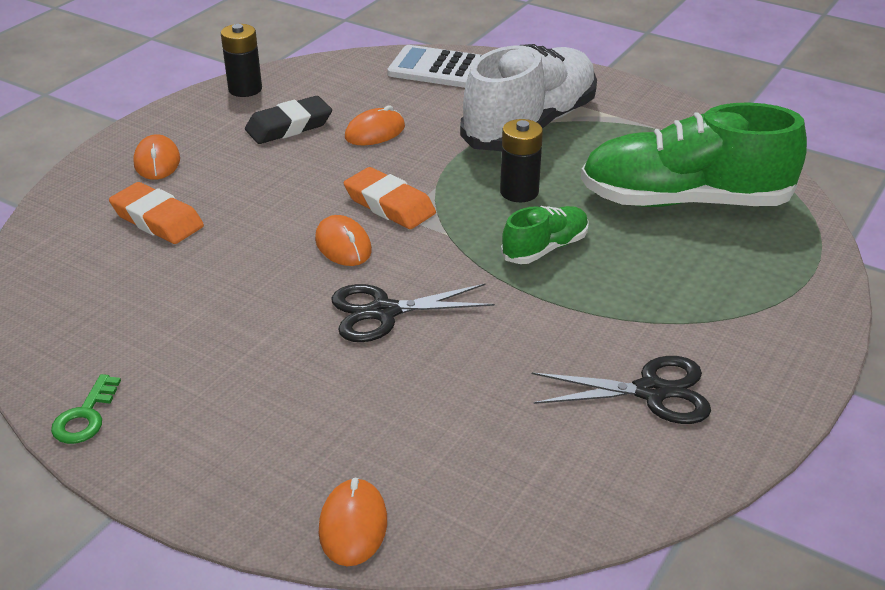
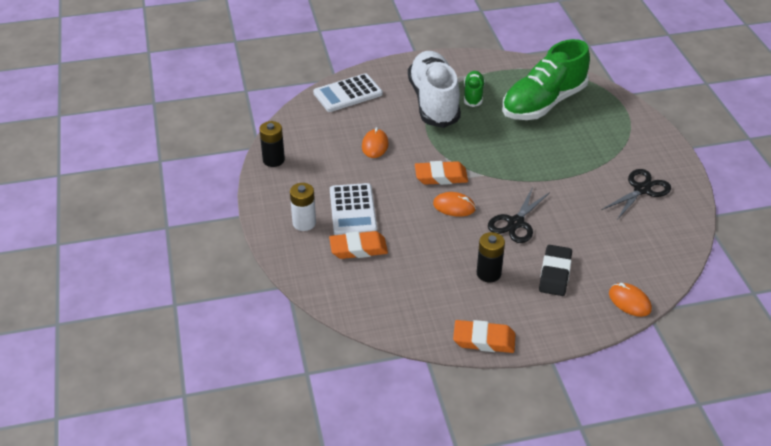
camera: 45 degrees left, 5 degrees up
green key [51,374,121,444] -> orange eraser [453,320,515,353]
orange mouse [133,134,180,180] -> white battery [290,183,316,231]
black eraser [245,96,332,144] -> black eraser moved to [539,245,572,296]
black battery [500,119,543,202] -> black battery moved to [477,232,505,282]
green shoe [501,206,589,264] -> green shoe moved to [464,71,485,107]
none -> white calculator [330,183,377,235]

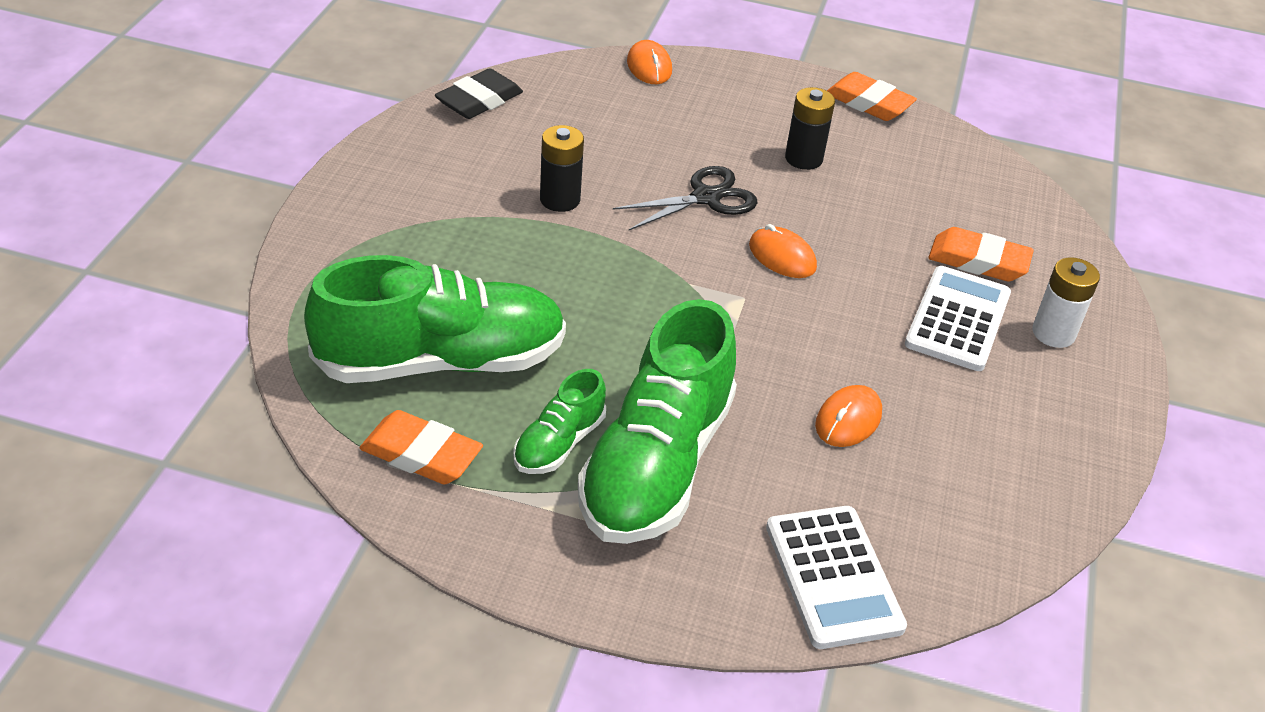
camera: 155 degrees left, 0 degrees up
black battery [259,121,285,167] -> black battery moved to [540,125,584,212]
white calculator [313,73,383,112] -> white calculator turned 75 degrees clockwise [766,506,907,649]
white shoe [408,51,461,128] -> green shoe [578,299,737,544]
orange eraser [415,161,468,185] -> orange eraser moved to [360,410,483,485]
black eraser [539,245,572,296] -> black eraser moved to [435,68,523,119]
black scissors [601,169,671,220] -> none

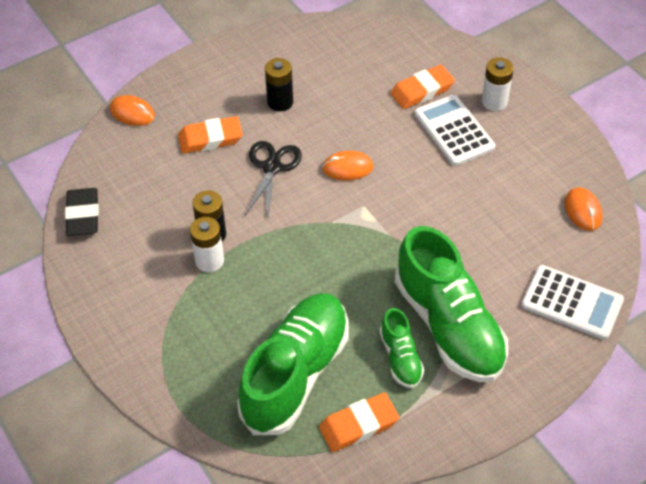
camera: 45 degrees left, 10 degrees up
orange mouse [815,385,882,447] -> orange mouse moved to [565,187,603,231]
orange eraser [827,72,917,121] -> orange eraser moved to [178,116,243,154]
none -> white battery [190,217,224,272]

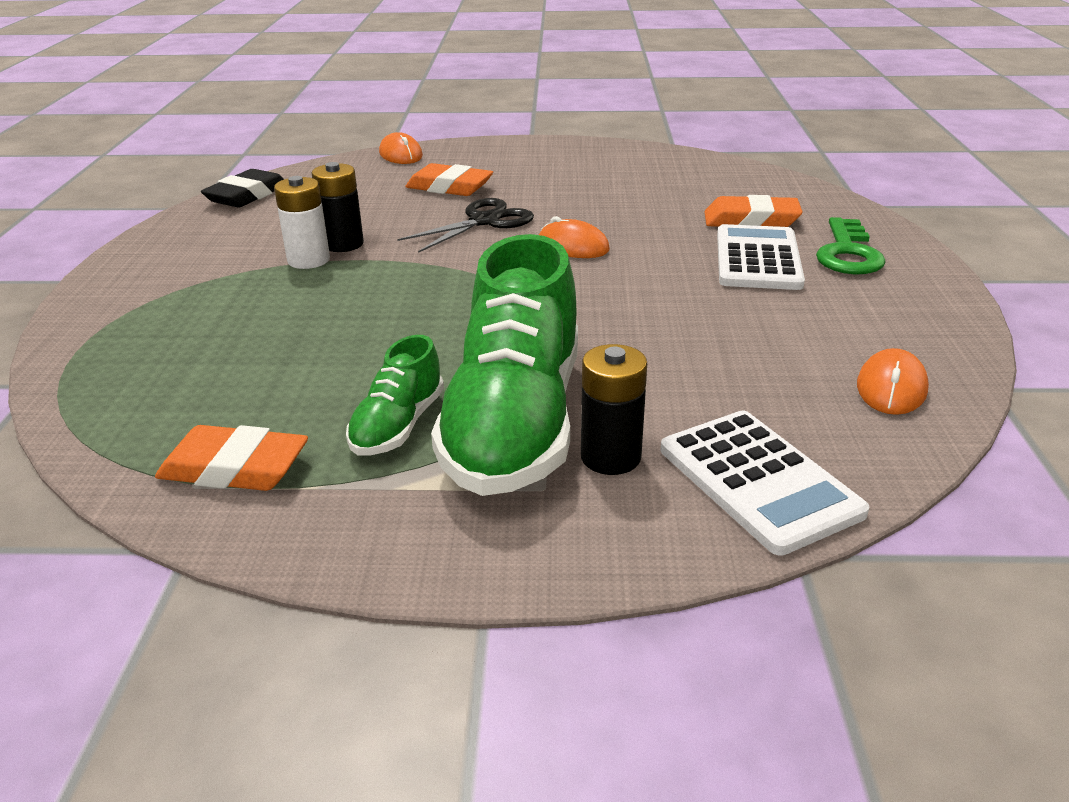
camera: 35 degrees right, 20 degrees down
green shoe [237,293,349,435] -> none
black battery [265,58,293,112] -> black battery moved to [581,344,647,475]
white battery [482,57,514,111] -> green key [816,217,886,275]

